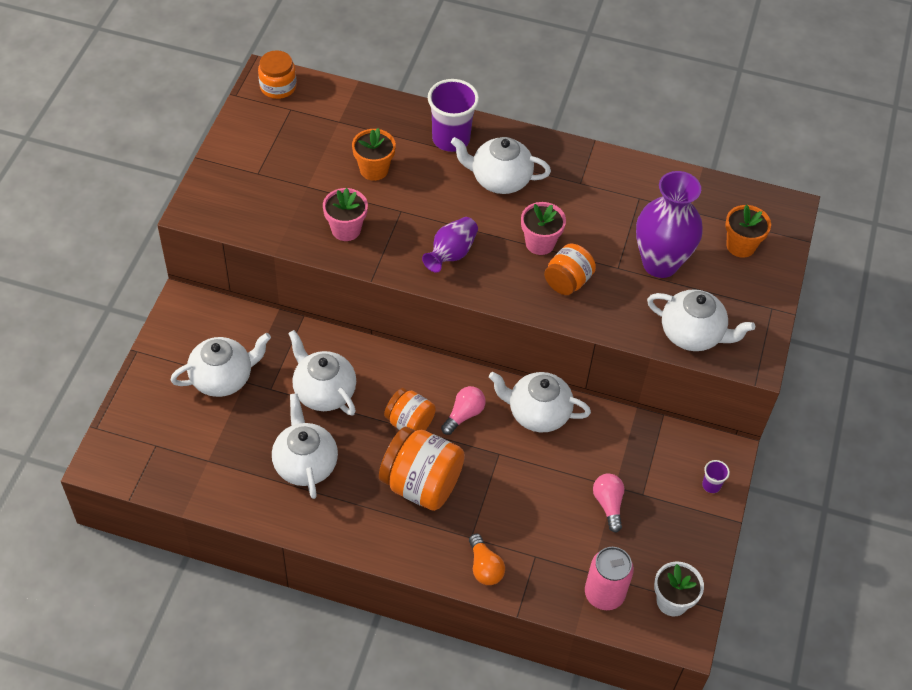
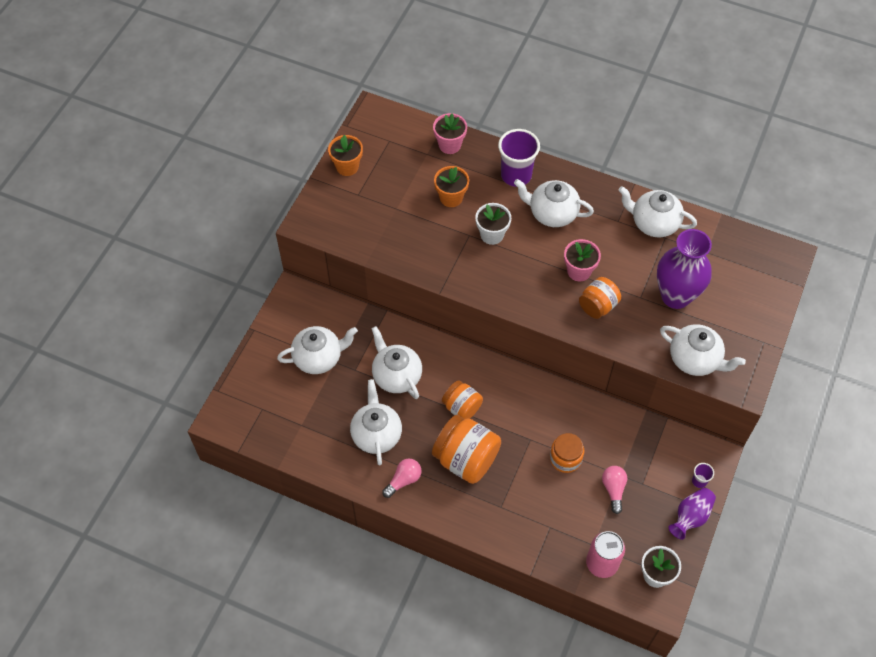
camera: 10 degrees right, 5 degrees up
orange jar [258,50,296,99] -> orange jar moved to [550,433,584,473]
pink flower pot [323,188,368,241] -> pink flower pot moved to [433,113,467,154]
purple vase [422,217,478,272] -> purple vase moved to [668,488,716,540]
pink light bulb [441,386,486,435] -> pink light bulb moved to [382,458,422,498]
orange light bulb [469,534,505,585] -> none
white teapot [489,372,591,432] -> white teapot moved to [618,186,697,237]
orange flower pot [725,204,771,258] -> orange flower pot moved to [328,135,363,176]
none -> white flower pot [475,203,511,245]

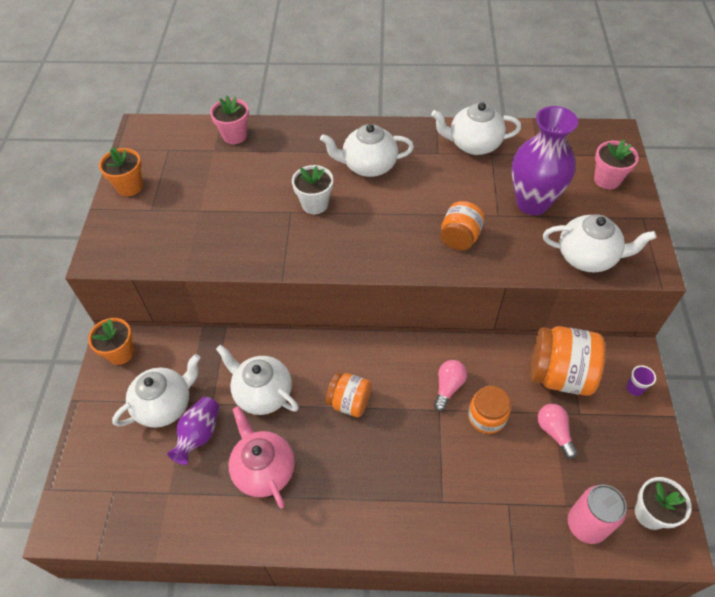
camera: 20 degrees left, 5 degrees down
white teapot [350,379,402,466] -> pink teapot [229,406,295,508]
pink light bulb [382,458,422,498] -> pink light bulb moved to [434,360,467,411]
orange jar [432,415,501,484] -> orange jar moved to [530,326,605,396]
orange flower pot [434,166,469,207] -> orange flower pot moved to [88,318,134,365]
purple cup [498,129,540,187] -> none
pink flower pot [564,239,601,282] -> pink flower pot moved to [594,140,639,189]
purple vase [668,488,716,540] -> purple vase moved to [167,397,219,465]

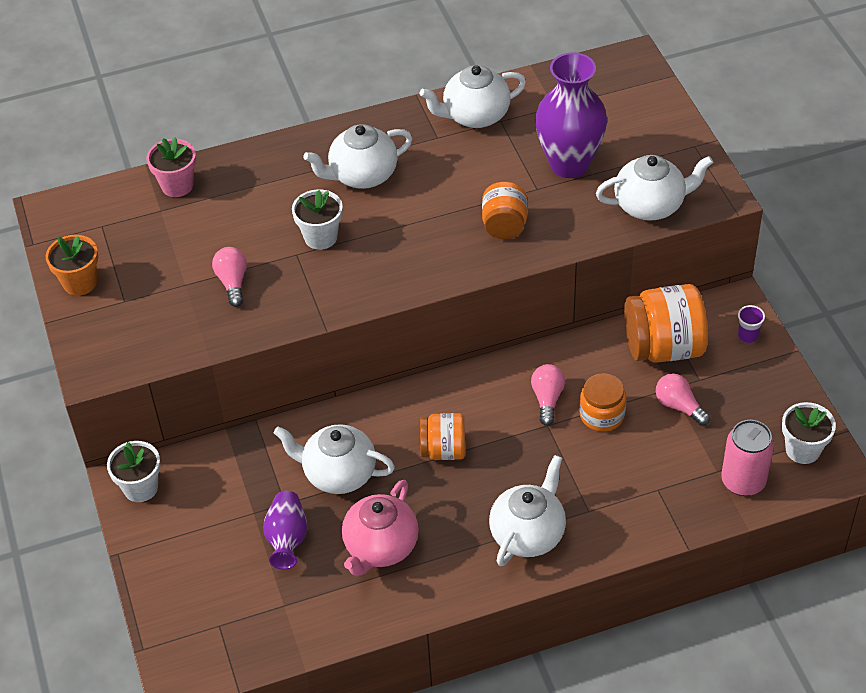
camera: 20 degrees left, 5 degrees down
orange flower pot [88,318,134,365] -> white flower pot [107,441,161,502]
white teapot [112,354,200,428] -> white teapot moved to [489,455,566,566]
pink teapot [229,406,295,508] -> pink teapot turned 105 degrees counterclockwise [342,480,419,576]
pink flower pot [594,140,639,189] -> none
none -> pink light bulb [212,247,247,307]

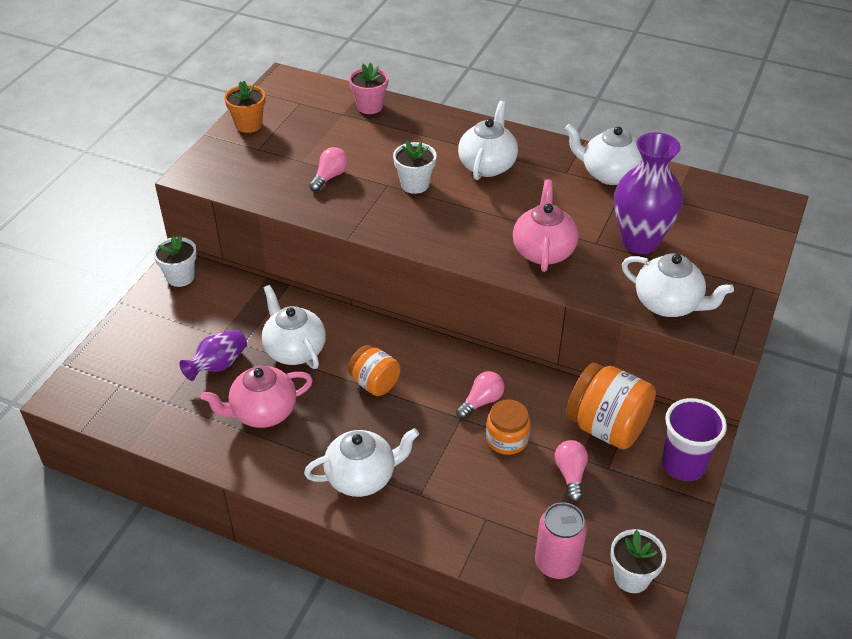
camera: 40 degrees right, 5 degrees down
white teapot [303,124,412,189] -> white teapot turned 90 degrees clockwise [458,101,518,180]
orange jar [482,182,527,239] -> pink teapot [513,179,578,272]
purple cup [738,305,765,343] -> purple cup [662,398,727,481], size x2.18

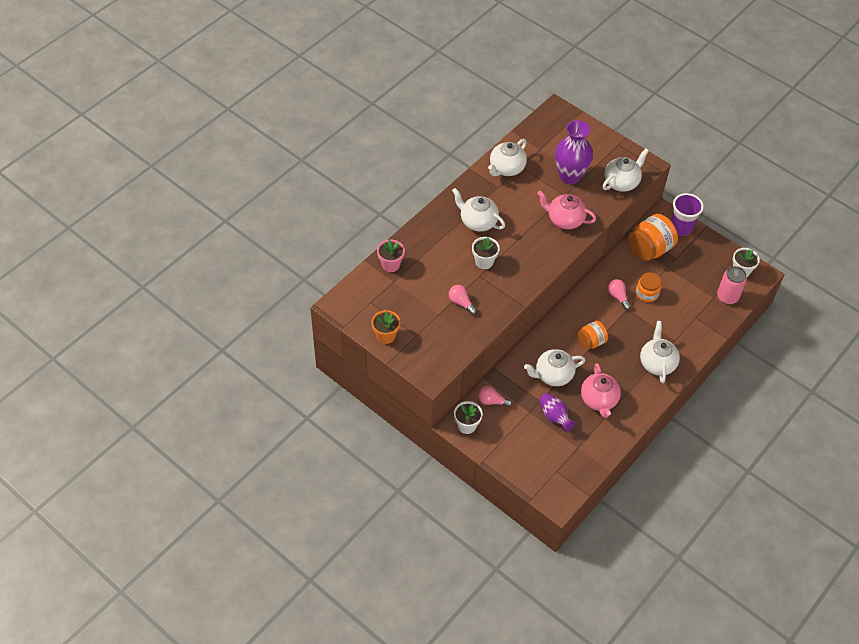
camera: 75 degrees left, 10 degrees up
pink light bulb [554,440,588,502] -> pink light bulb moved to [478,386,513,407]

